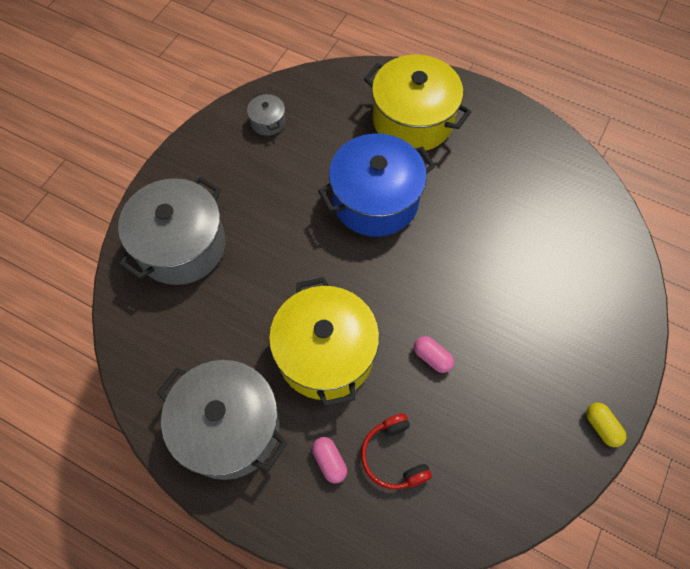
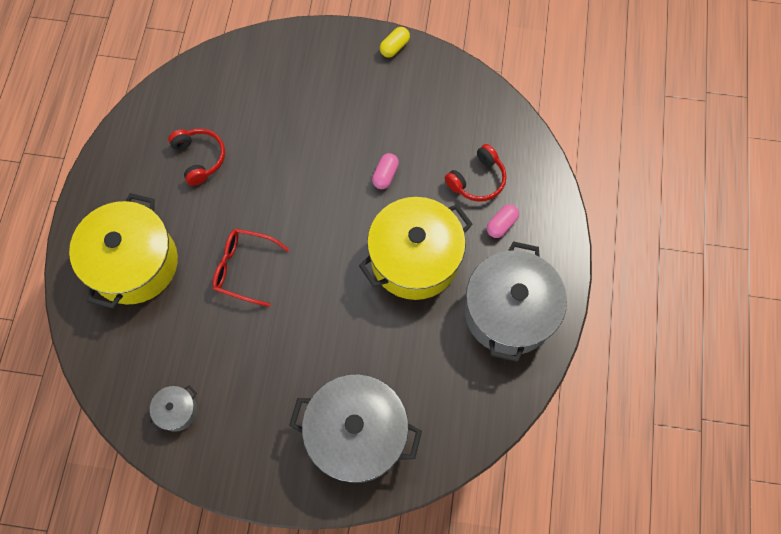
camera: 110 degrees left, 5 degrees up
blue pot [318,133,435,237] -> red glasses [212,228,290,307]
none -> red headphones [168,128,225,186]

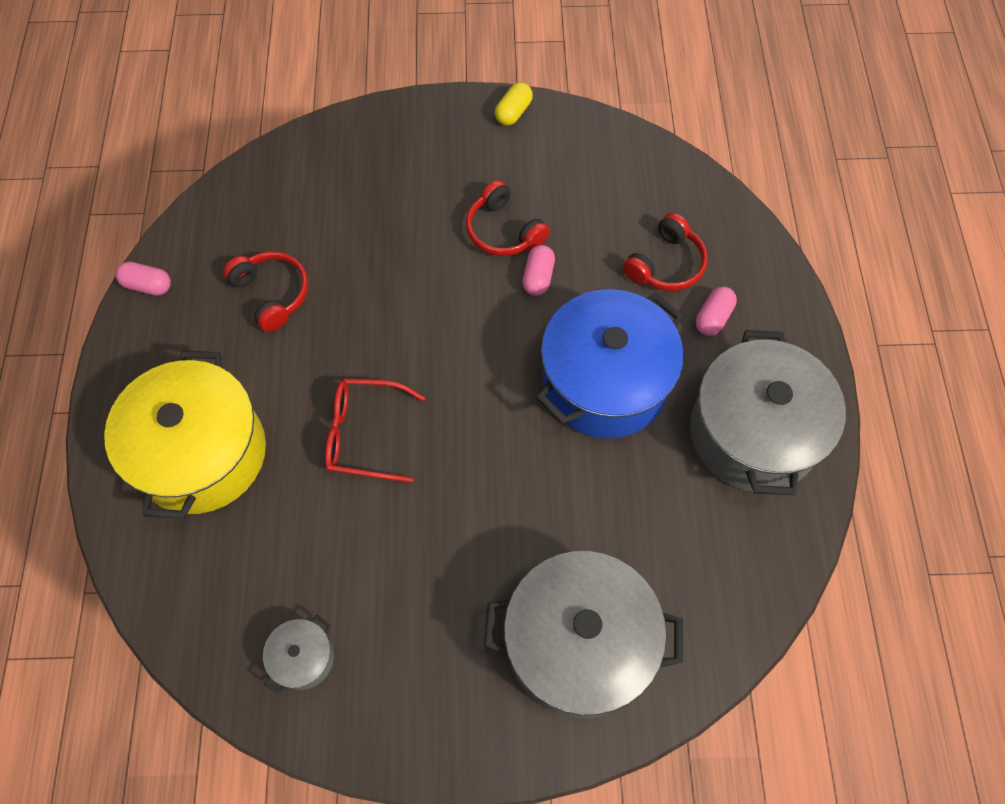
camera: 10 degrees left, 5 degrees down
yellow pot [359,197,472,300] -> blue pot [536,289,684,438]
none -> pink capsule [116,262,171,296]
none -> red headphones [466,180,550,256]

